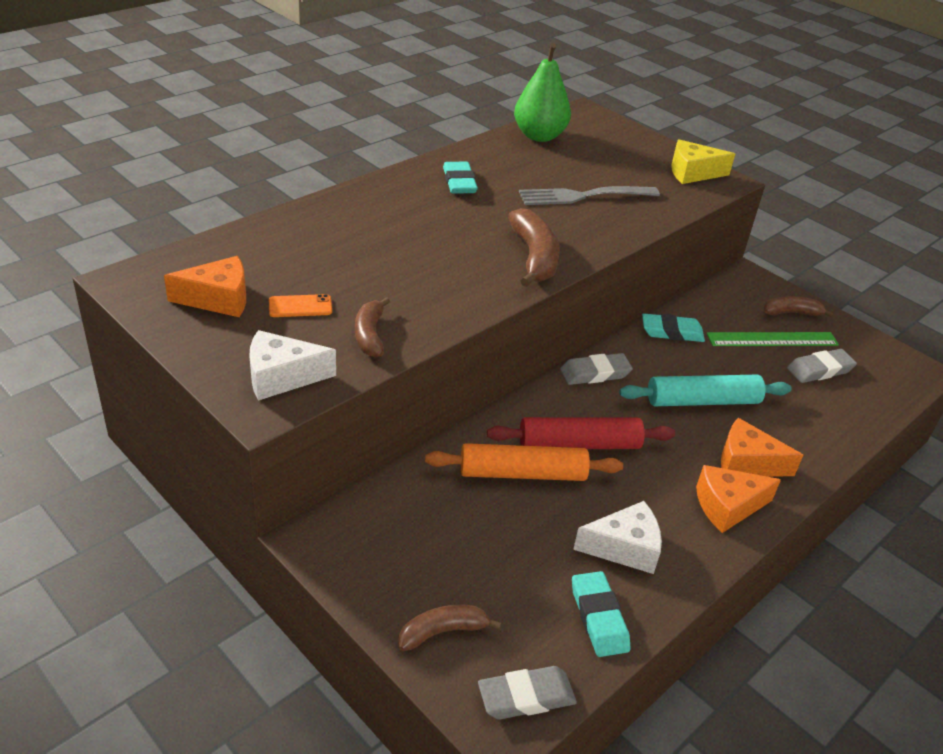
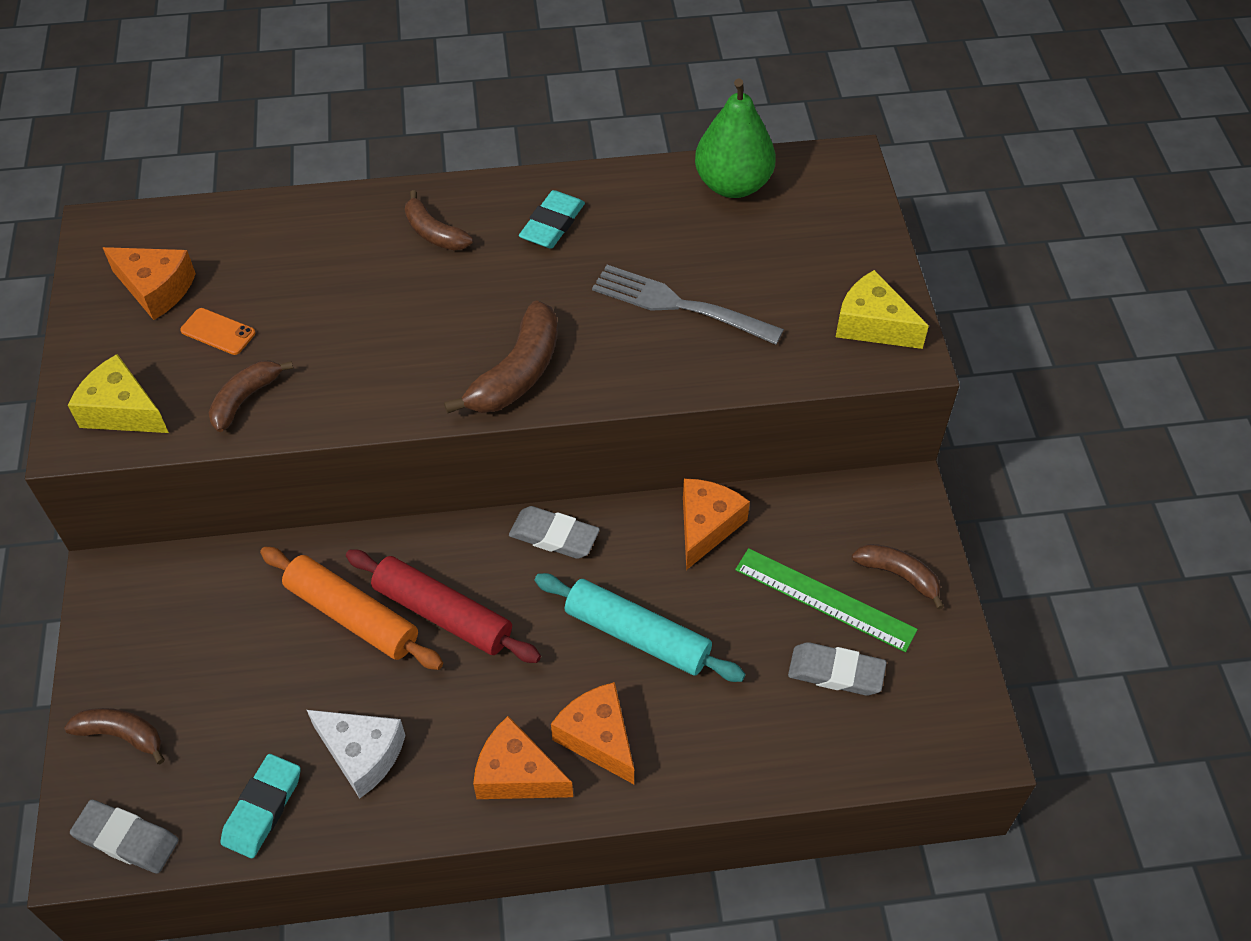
camera: 40 degrees right, 15 degrees up
white cheese [249,330,336,401] -> yellow cheese [68,354,169,433]
turquoise eraser [642,313,705,342] -> orange cheese [683,479,750,570]
none -> brown banana [405,190,473,251]

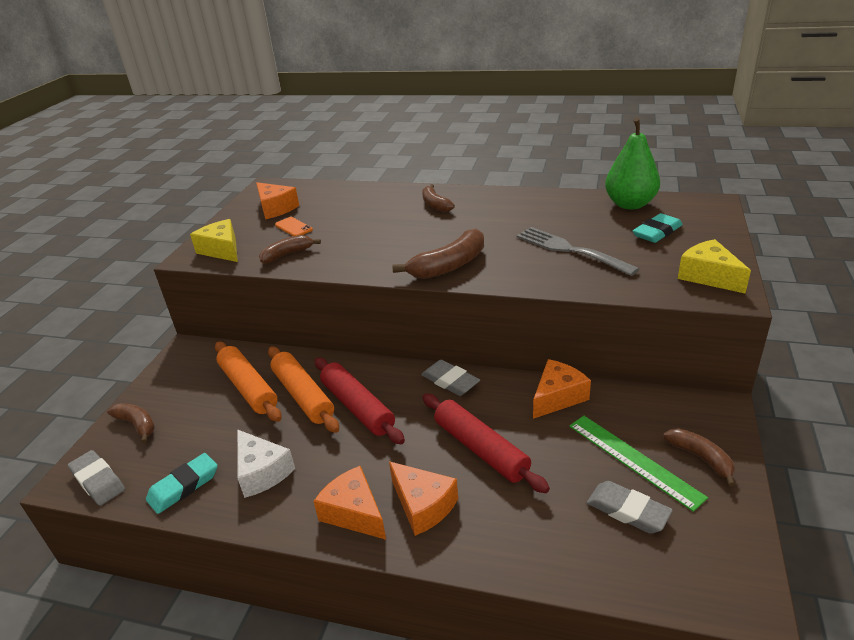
camera: 25 degrees right, 20 degrees down
turquoise eraser [519,190,585,249] -> turquoise eraser moved to [633,213,682,243]
turquoise rolling pin [535,573,745,682] -> red rolling pin [423,393,550,493]
orange cheese [551,682,634,784] -> orange cheese turned 150 degrees clockwise [389,461,458,536]
none -> orange rolling pin [215,341,282,422]

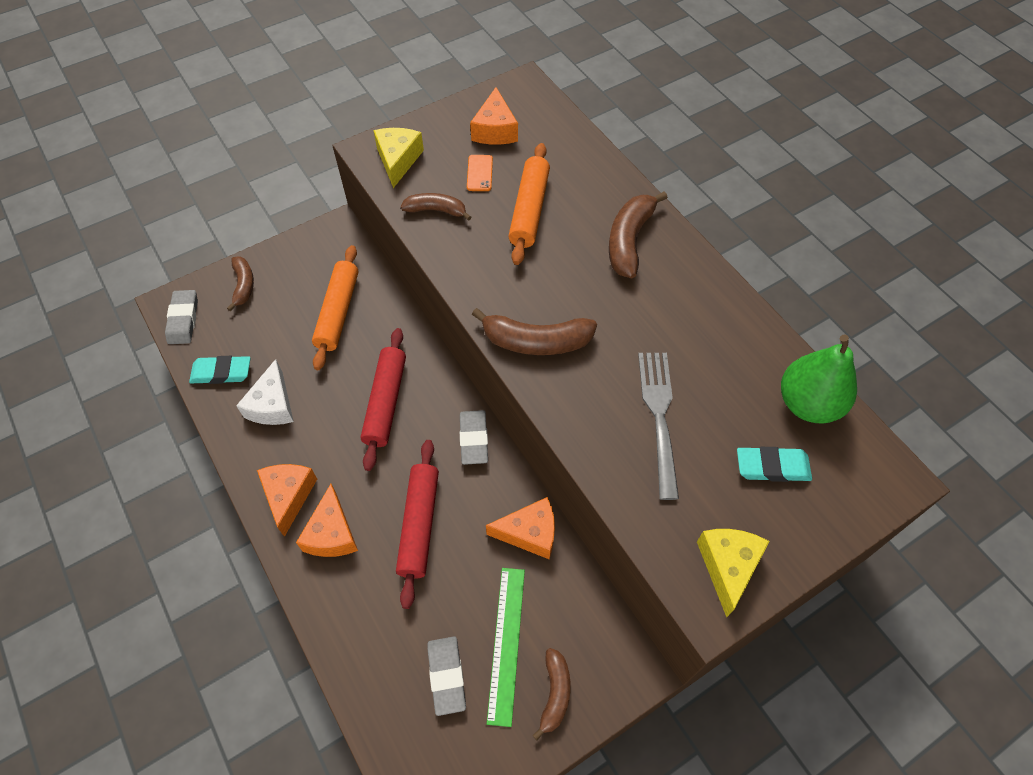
camera: 40 degrees right, 25 degrees up
orange rolling pin [268,346,339,433] -> orange rolling pin moved to [508,143,550,265]
brown banana [422,184,455,212] -> brown banana [609,191,668,278], size x1.58

